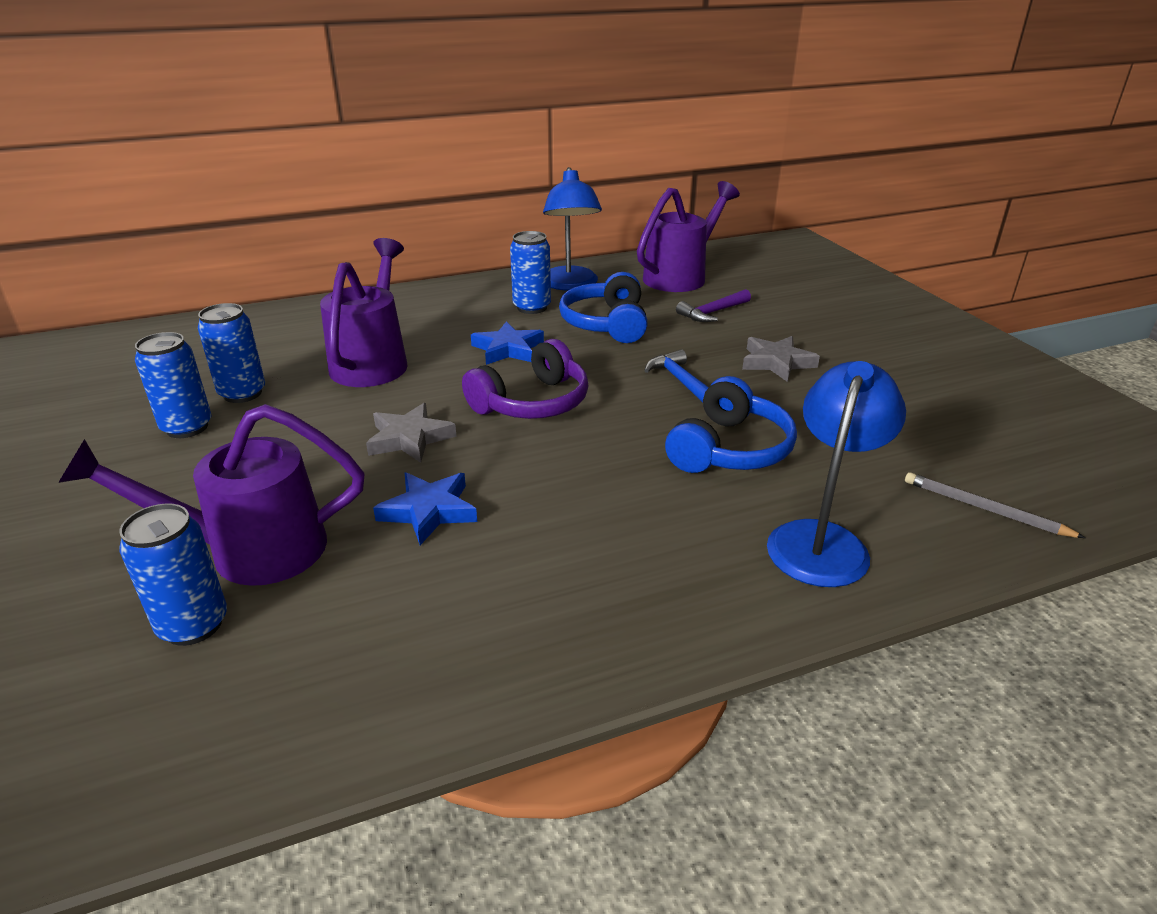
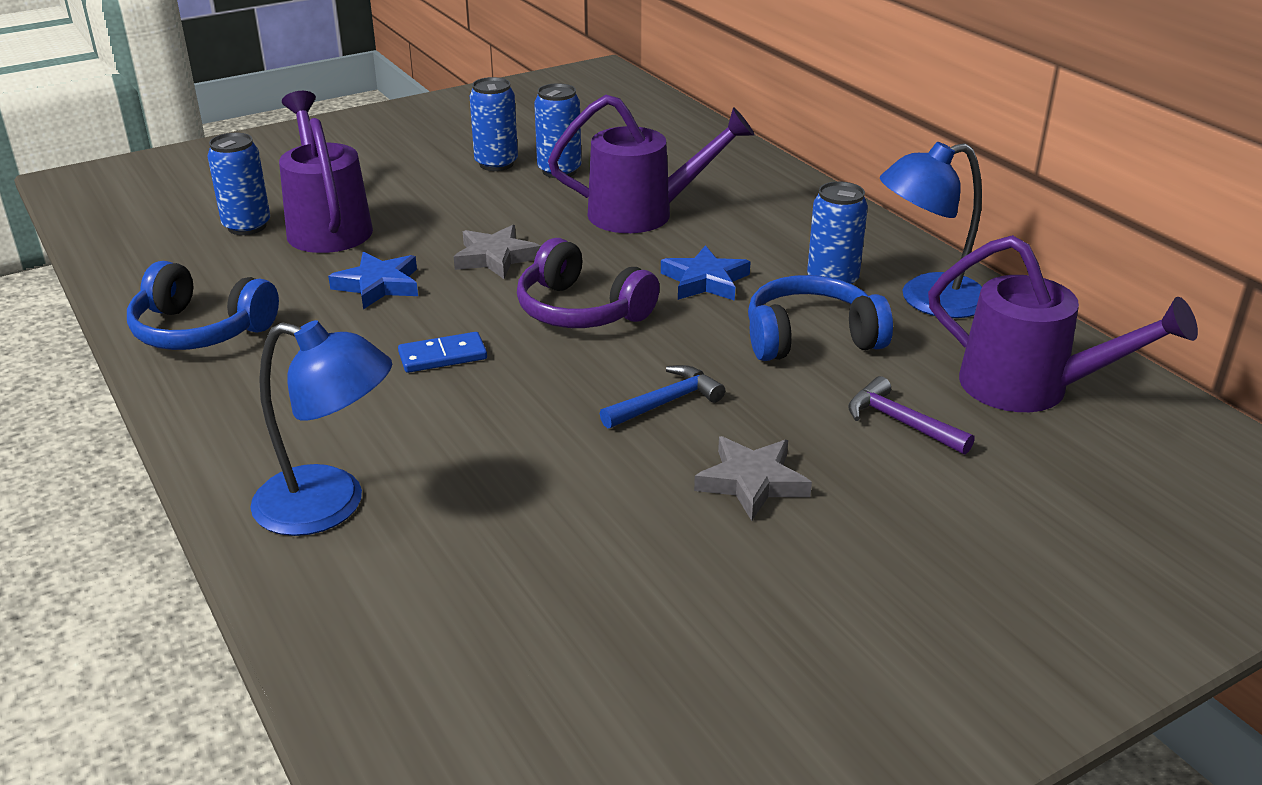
camera: 80 degrees right, 0 degrees up
blue headphones [665,376,797,473] -> blue headphones moved to [127,261,279,350]
grey pencil [905,472,1085,538] -> none
none -> blue domino [398,332,487,373]

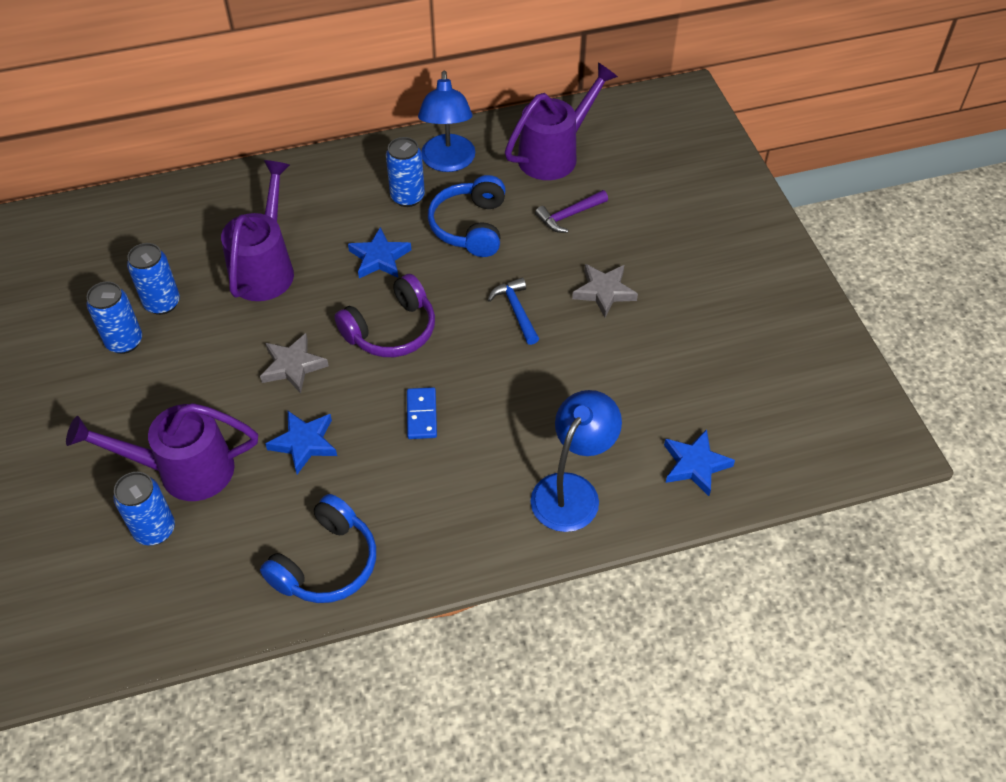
camera: 75 degrees left, 20 degrees up
none -> blue star [664,429,735,496]

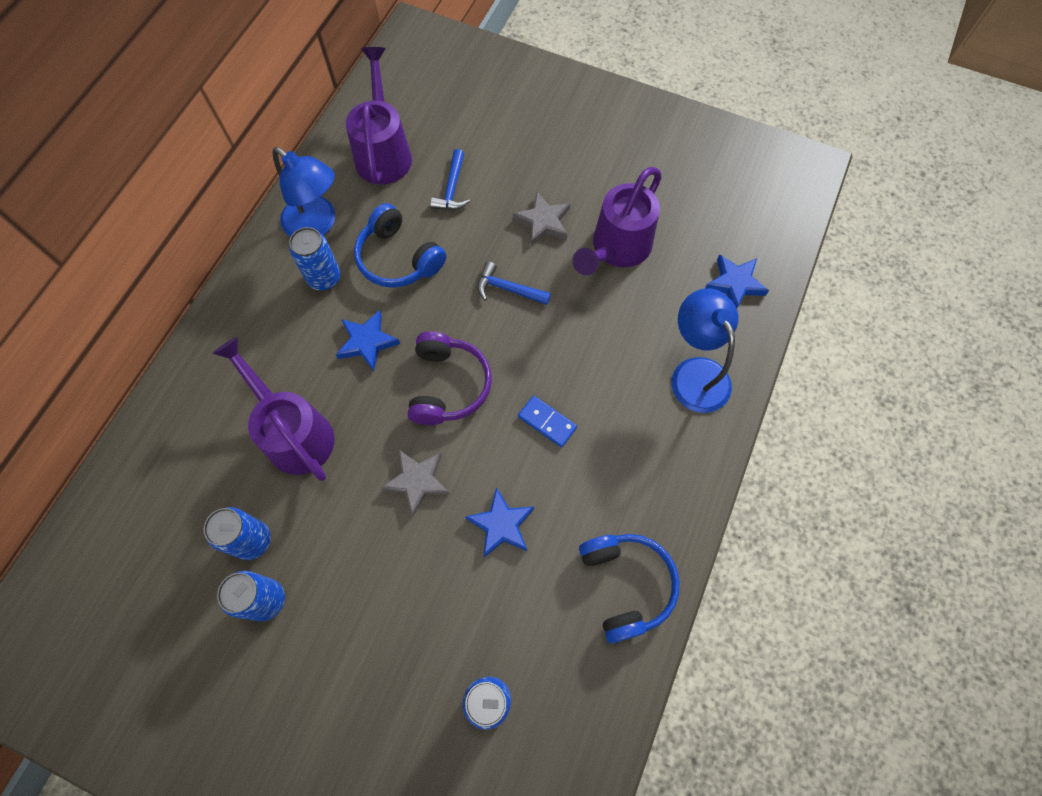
camera: 50 degrees left, 15 degrees up
purple watering can [66,403,258,501] -> purple watering can moved to [573,167,662,276]
purple hammer [535,190,608,233] -> blue hammer [430,149,470,210]

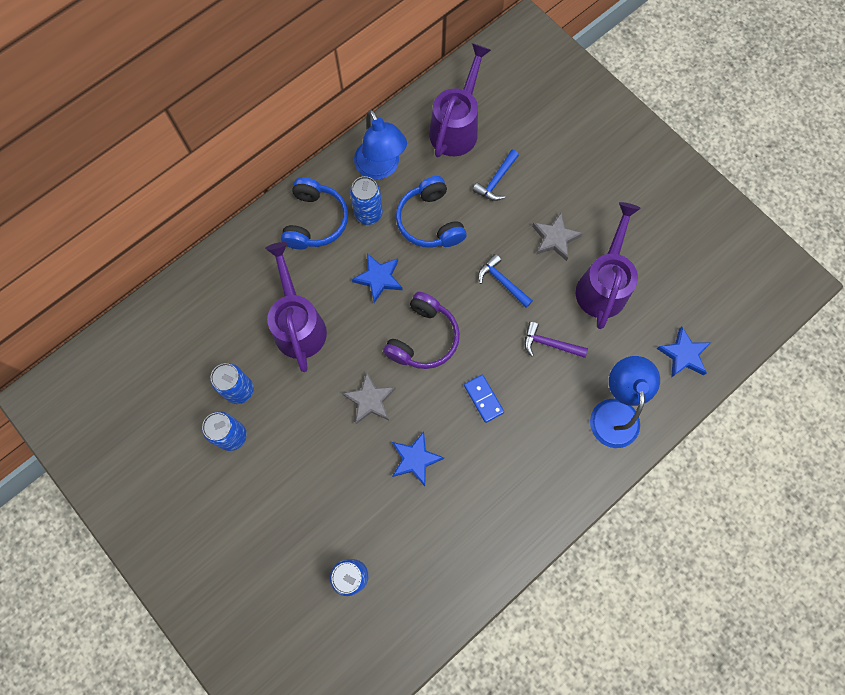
camera: 25 degrees right, 5 degrees up
purple watering can [573,167,662,276] -> purple watering can turned 135 degrees clockwise [576,202,641,329]
blue headphones [579,534,680,643] -> blue headphones moved to [281,177,348,249]
none -> purple hammer [524,322,588,358]

